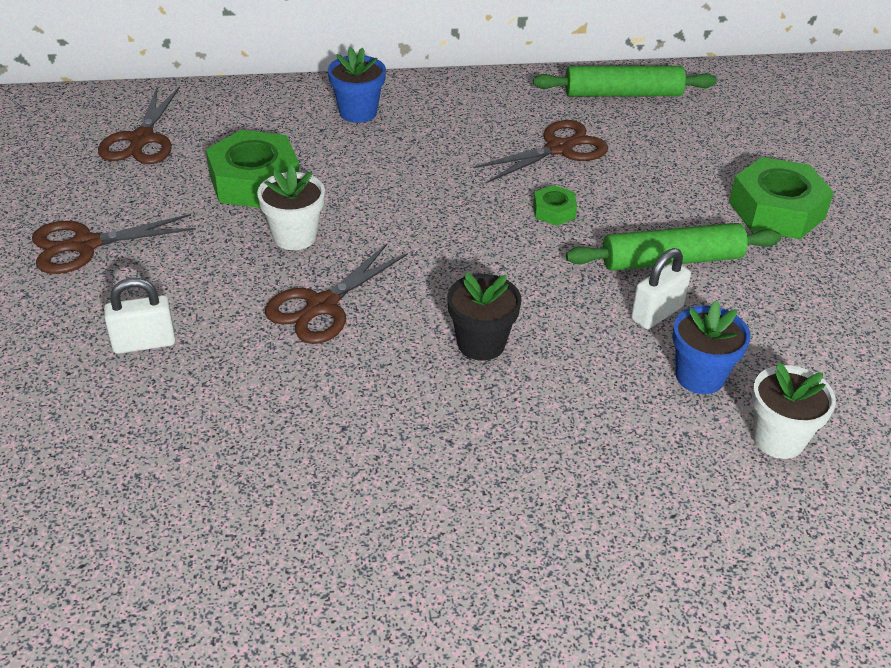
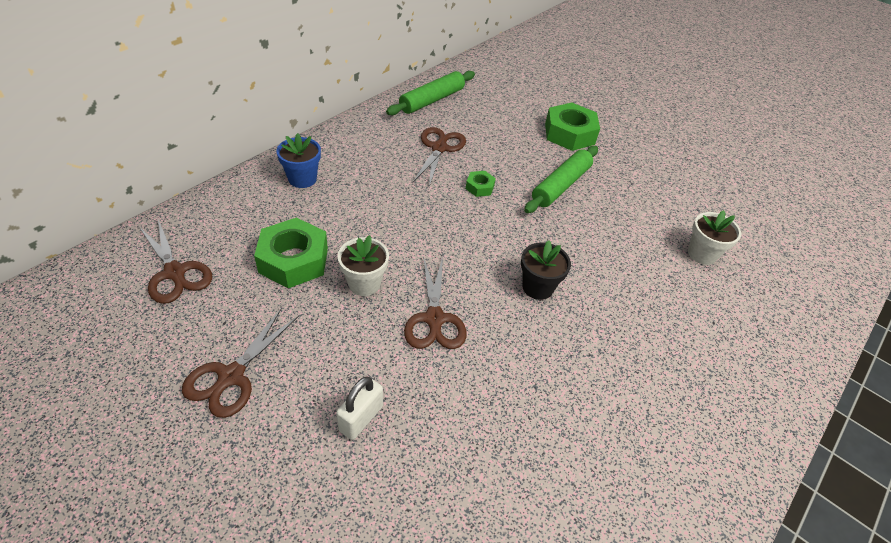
camera: 45 degrees left, 5 degrees up
white padlock [631,248,691,329] -> none
blue flower pot [672,300,751,394] -> none

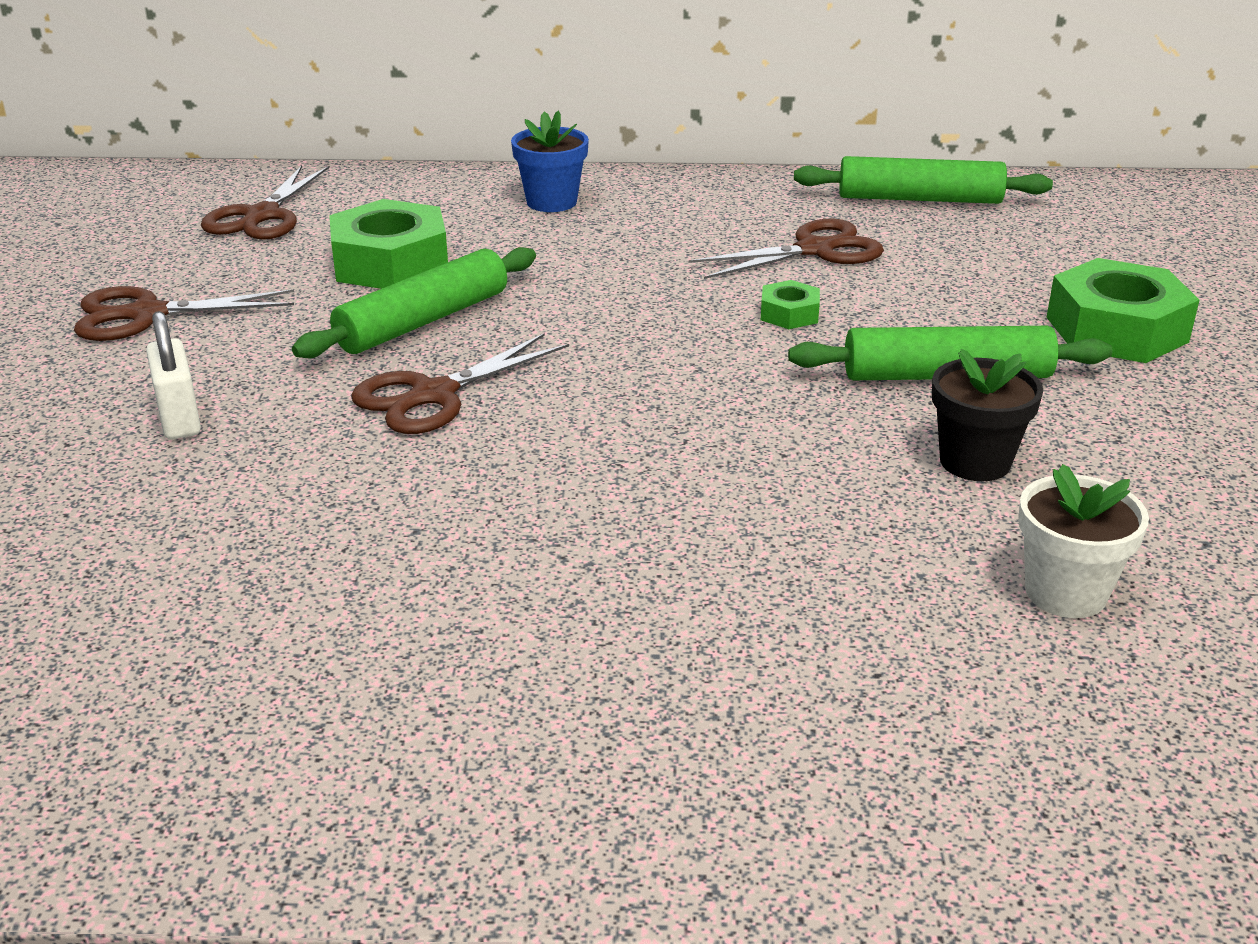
camera: 55 degrees right, 15 degrees down
white padlock [336,377,383,440] -> white padlock turned 75 degrees clockwise [146,311,201,439]
white flower pot [338,235,389,296] -> green rolling pin [292,247,536,358]
black flower pot [521,240,571,300] -> black flower pot moved to [932,349,1043,481]

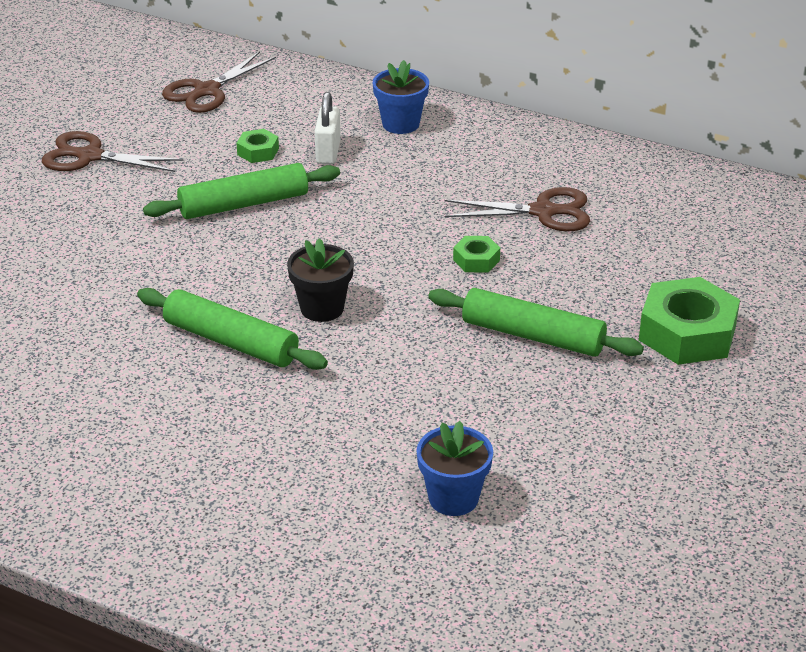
camera: 25 degrees right, 5 degrees up
white padlock [146,311,201,439] -> white padlock moved to [315,92,341,164]
green nut [329,199,448,289] -> green nut [236,129,279,163], size x0.48
brown scissors [351,333,569,434] -> none
green rolling pin [794,156,1053,204] -> green rolling pin moved to [137,288,328,370]
black flower pot [932,349,1043,481] -> black flower pot moved to [287,238,354,322]
white flower pot [1018,464,1149,618] -> blue flower pot [416,421,493,516]

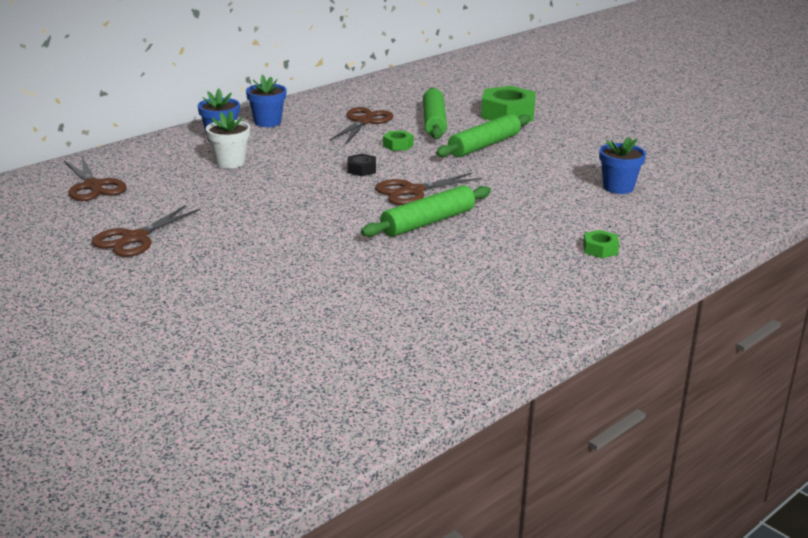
camera: 70 degrees left, 10 degrees down
green rolling pin [143,163,340,219] -> green rolling pin moved to [423,87,447,139]
green nut [236,129,279,163] -> green nut moved to [583,230,619,258]
black flower pot [287,238,354,322] -> brown scissors [375,173,482,205]
white padlock [315,92,341,164] -> white flower pot [206,111,250,168]
none -> blue flower pot [246,75,286,127]
none -> black nut [347,154,376,176]

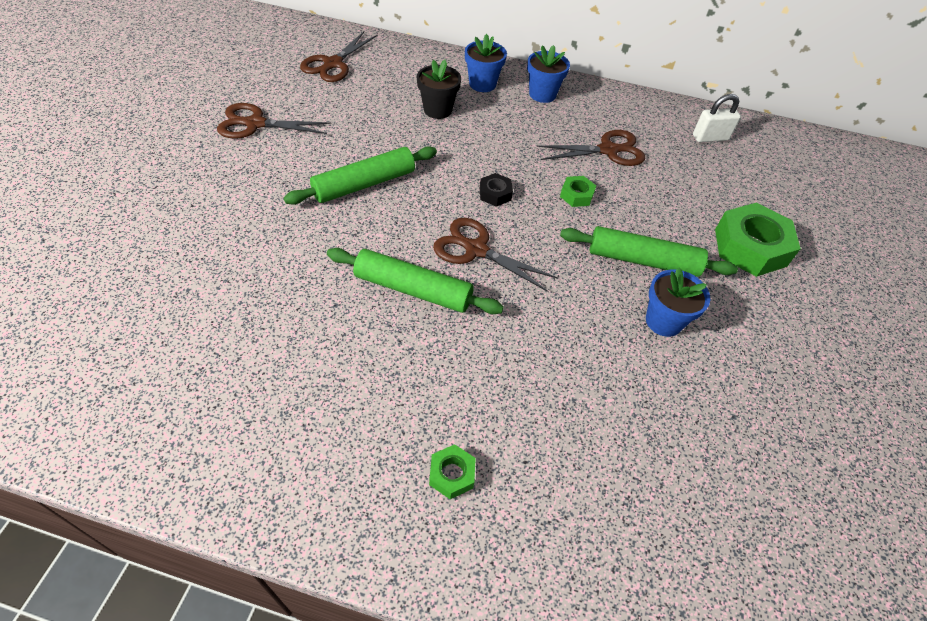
camera: 55 degrees right, 25 degrees up
white flower pot [206,111,250,168] -> black flower pot [417,60,461,119]
green rolling pin [423,87,447,139] -> green rolling pin moved to [284,146,437,205]
blue flower pot [599,137,646,194] -> blue flower pot moved to [646,267,710,337]
none -> white padlock [693,94,741,143]

